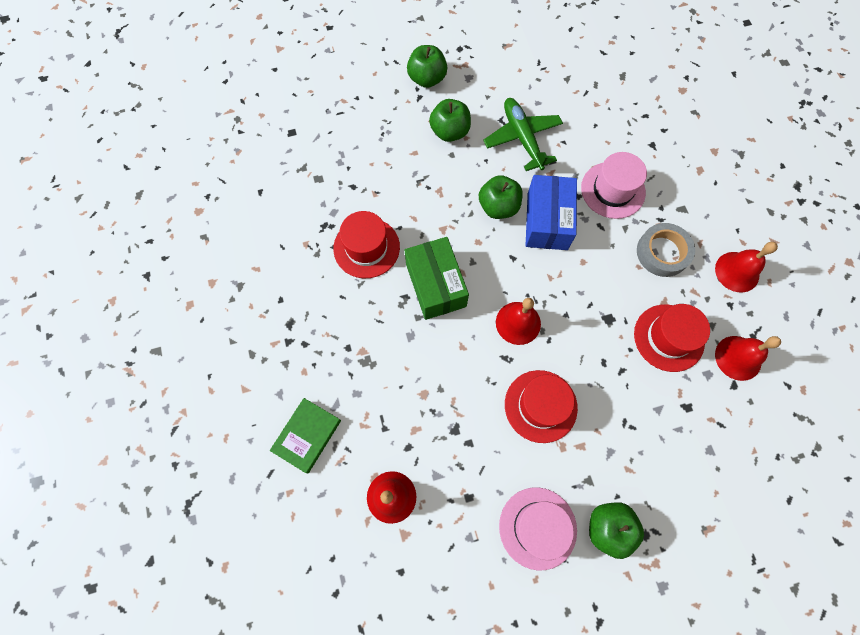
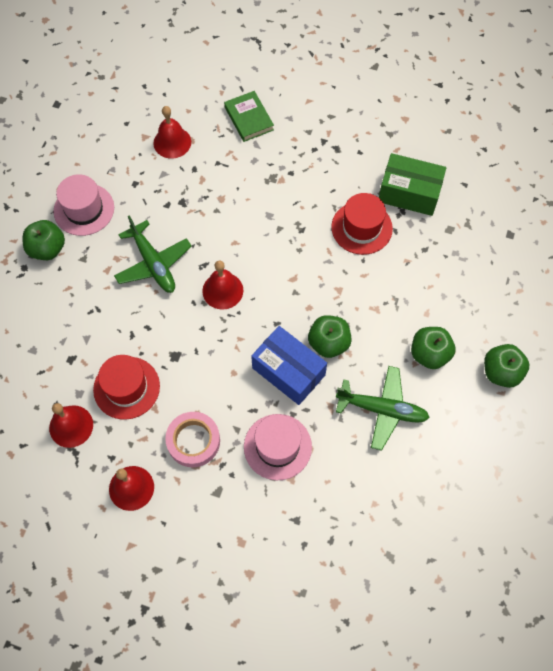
camera: 125 degrees right, 5 degrees down
green box [405,237,469,320] -> green box moved to [379,153,446,216]
red hat [505,370,578,443] -> green plane [114,215,192,293]
grey tape [637,223,695,277] -> pink tape [165,412,220,467]

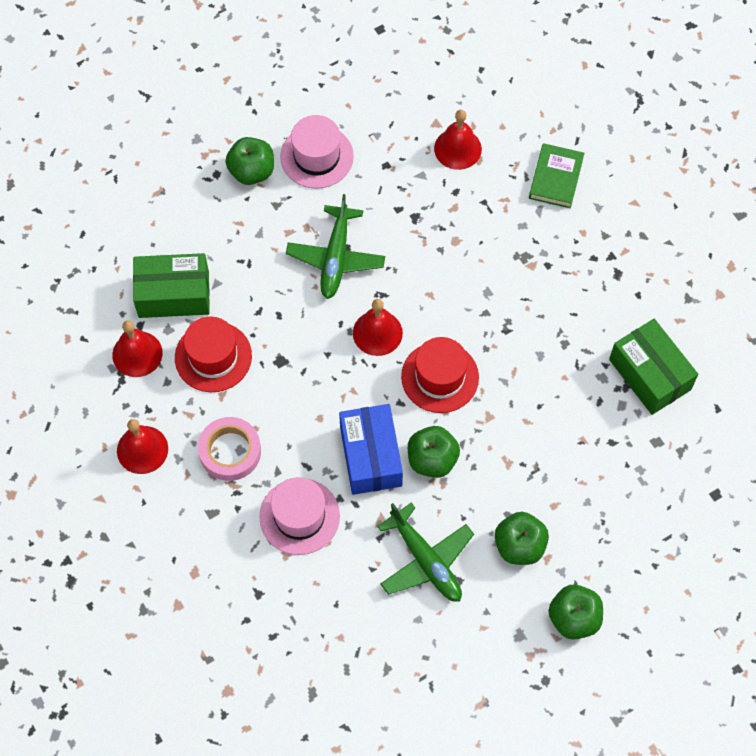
camera: 40 degrees right, 0 degrees up
red hat [331,193,393,255] -> red hat moved to [401,337,479,413]
none -> green box [133,253,210,318]

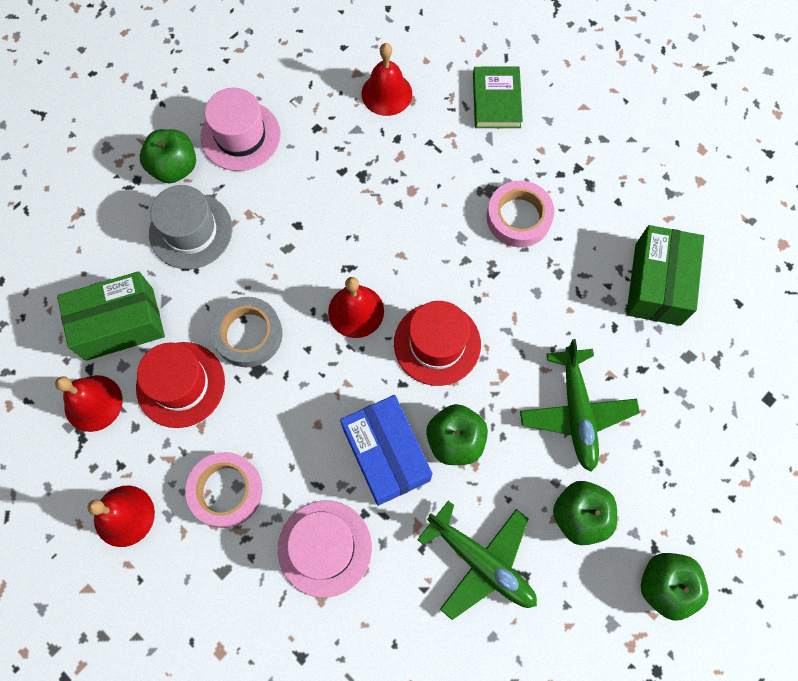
camera: 15 degrees left, 5 degrees up
green plane [286,194,385,299] -> green plane moved to [520,339,640,472]
green box [609,319,698,415] -> green box turned 60 degrees clockwise [626,225,704,326]
none -> grey hat [149,185,233,269]
none -> grey tape [211,297,283,367]
none -> pink tape [487,181,554,247]

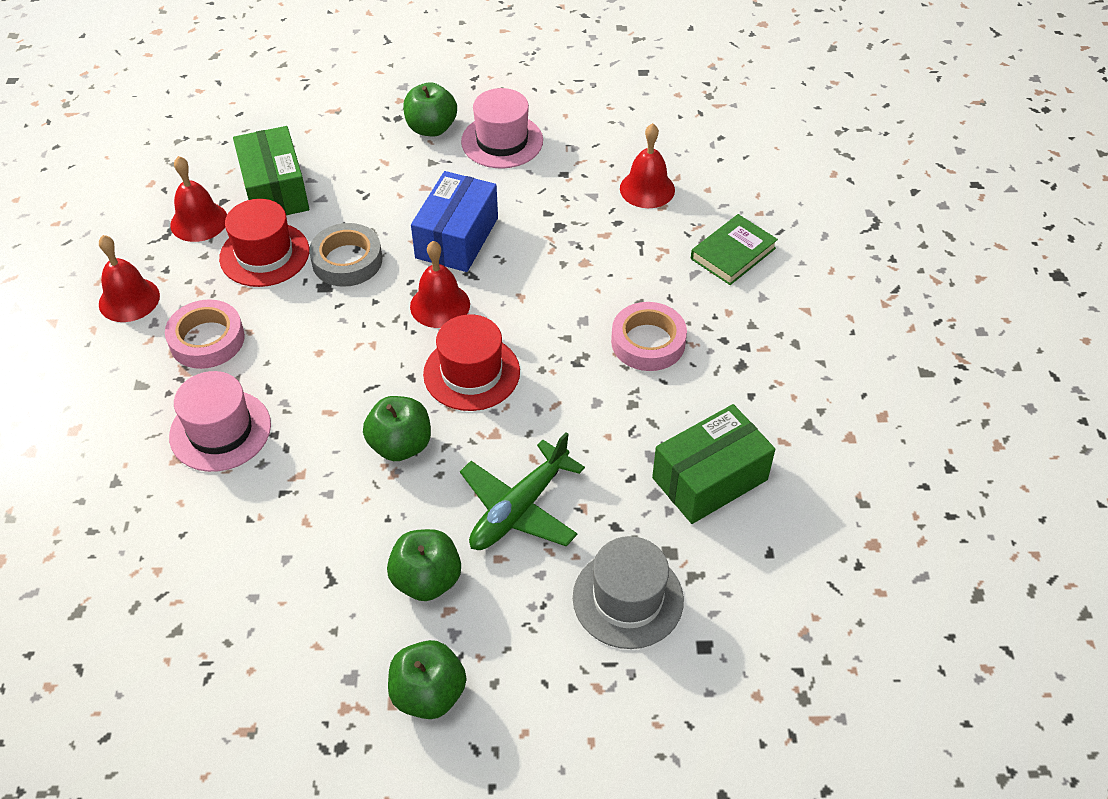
camera: 45 degrees right, 20 degrees down
green box [57,271,165,361] -> green box turned 45 degrees clockwise [233,126,309,215]
grey hat [149,185,233,269] -> grey hat moved to [573,536,684,649]
blue box [340,395,433,506] -> blue box moved to [411,171,498,272]
green plane [417,501,537,620] -> none

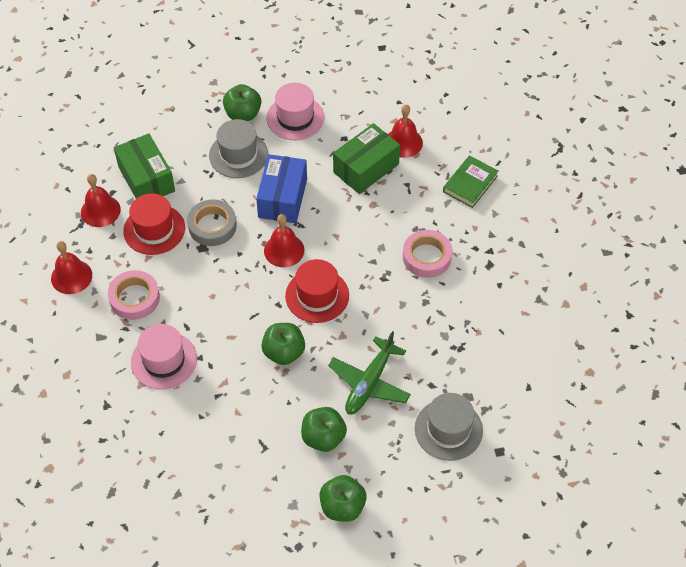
camera: 10 degrees left, 5 degrees up
green box [652,404,775,524] -> green box moved to [333,123,400,194]
none -> grey hat [209,119,268,178]

